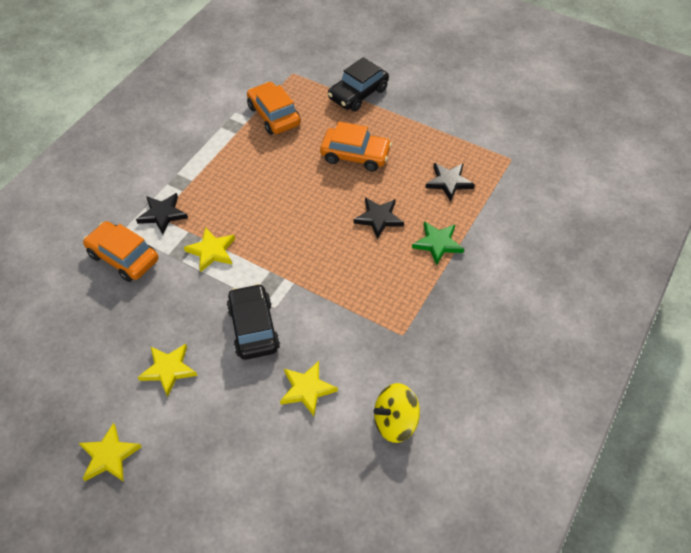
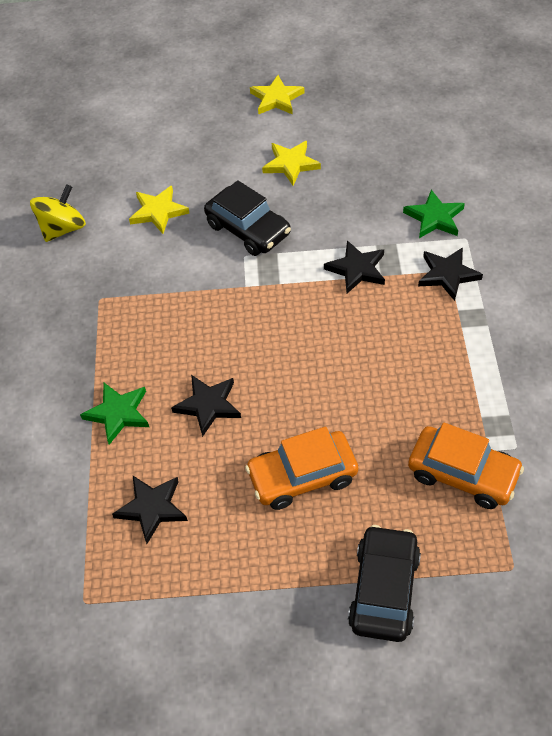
camera: 150 degrees right, 0 degrees up
orange car [83,221,158,282] -> green star [403,190,465,238]
yellow star [184,227,235,272] -> black star [324,240,385,293]

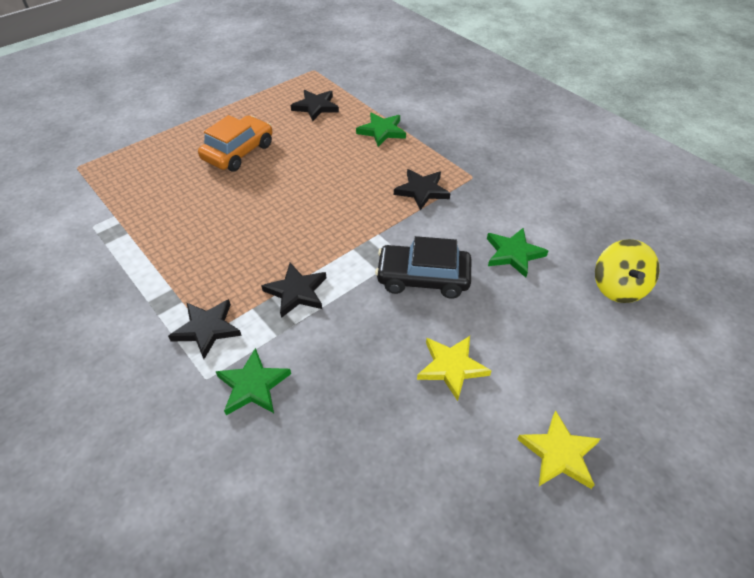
camera: 140 degrees right, 5 degrees down
yellow spinning top [30,184,86,242] -> yellow spinning top moved to [595,239,659,303]
yellow star [129,186,189,234] -> green star [487,228,548,278]
black star [171,375,241,437] -> black star moved to [394,169,450,210]
black car [348,525,421,642] -> none
orange car [408,422,524,509] -> none

